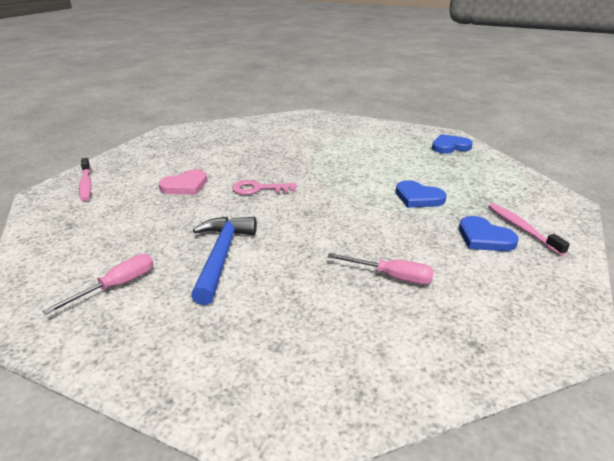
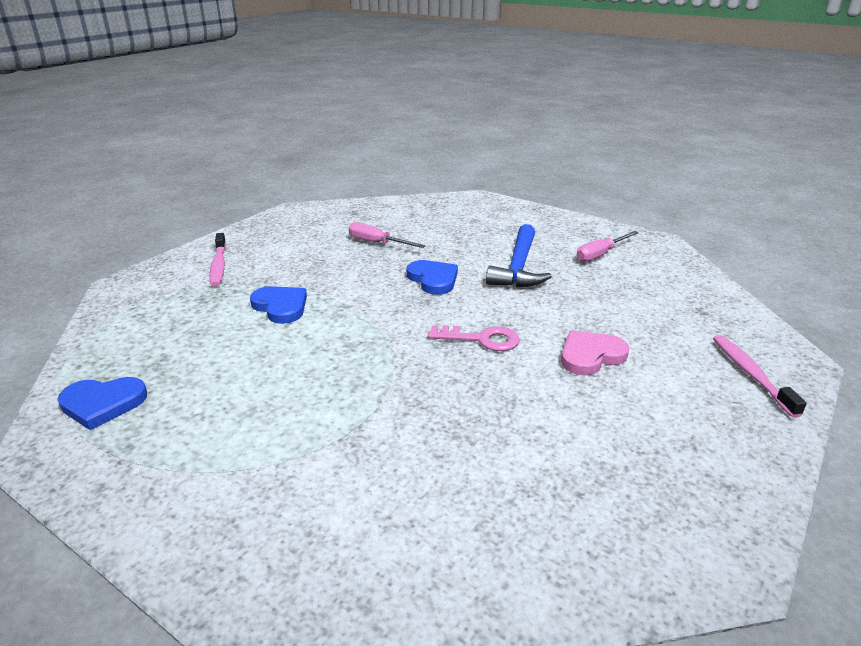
camera: 170 degrees left, 0 degrees up
blue heart [459,216,519,251] -> blue heart moved to [407,260,458,295]

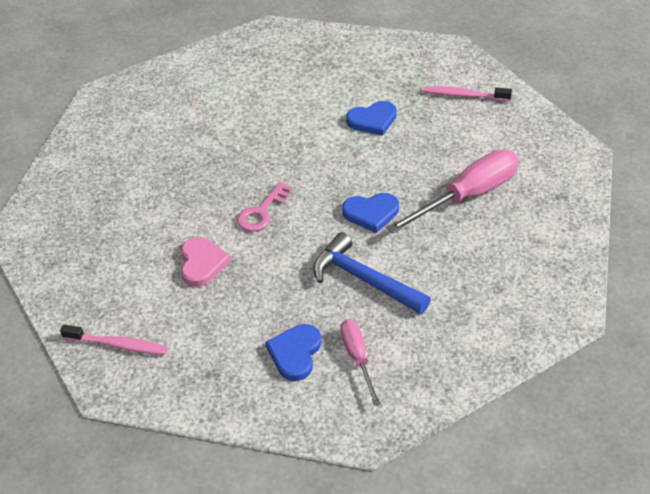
camera: 115 degrees right, 15 degrees up
blue heart [58,377,147,430] -> blue heart moved to [265,324,321,381]
pink screwdriver [349,222,426,248] -> pink screwdriver [387,150,519,233], size x1.80

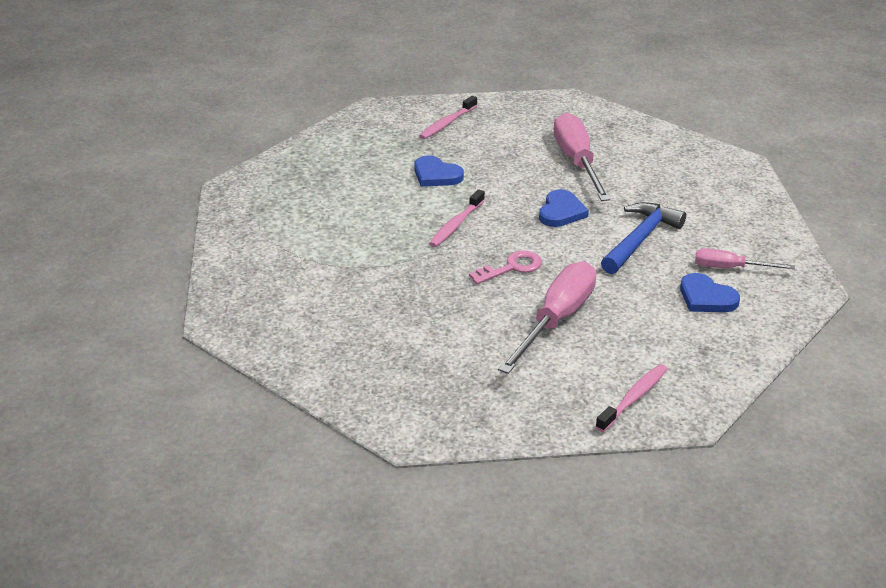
camera: 65 degrees left, 10 degrees down
pink heart [181,237,231,287] -> pink screwdriver [498,261,596,374]
pink key [237,182,292,231] -> pink key turned 90 degrees counterclockwise [469,251,542,284]
blue hammer [313,232,431,314] -> blue hammer turned 150 degrees clockwise [601,202,686,274]
blue heart [346,101,397,136] -> blue heart turned 120 degrees clockwise [414,155,464,187]
none -> pink toothbrush [429,189,485,247]

